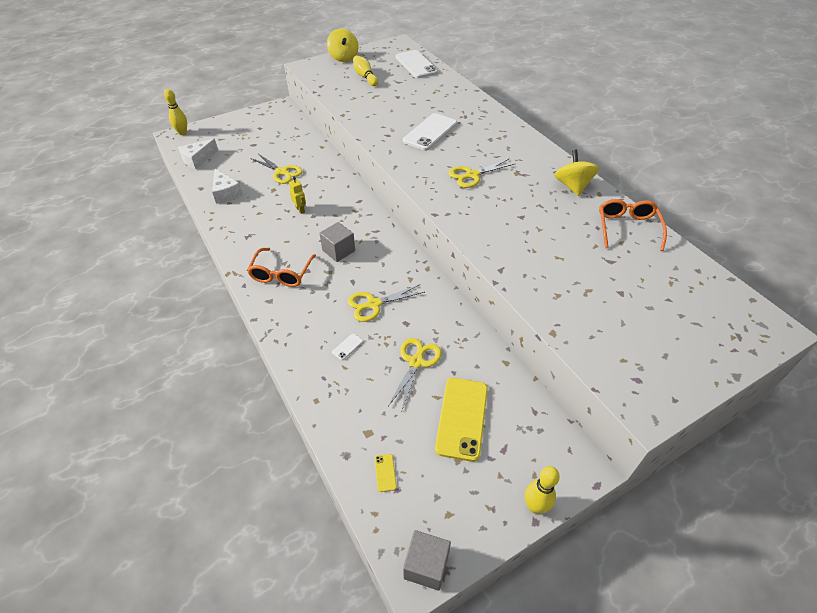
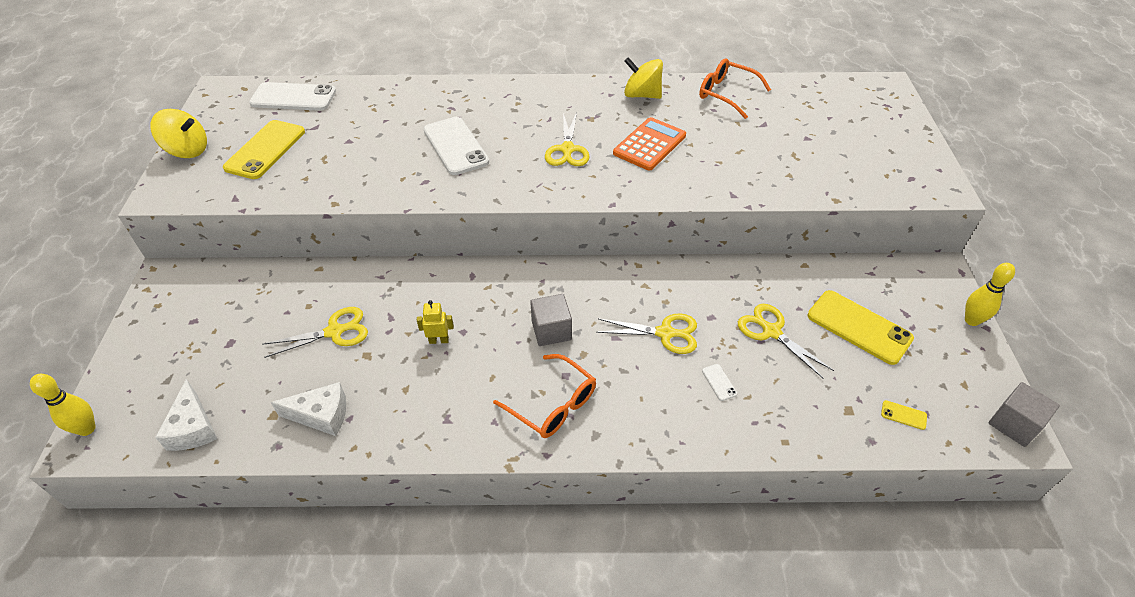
camera: 60 degrees left, 0 degrees up
yellow scissors [347,284,425,322] -> yellow scissors turned 90 degrees counterclockwise [596,313,697,354]
yellow bowling pin [353,55,378,86] -> yellow phone [223,120,305,179]
none -> orange calculator [613,117,686,171]

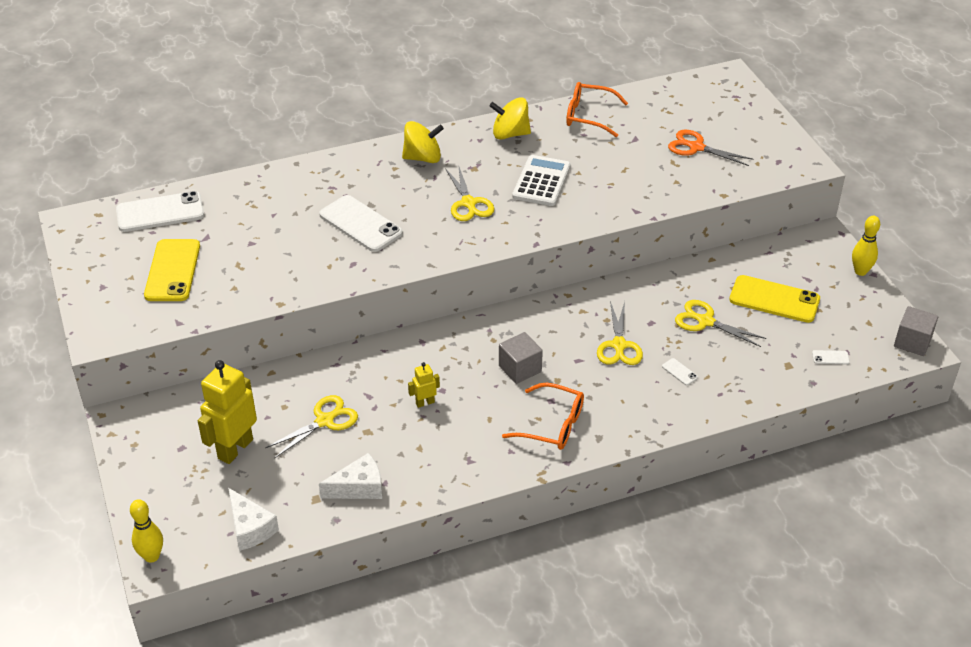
camera: 20 degrees left, 5 degrees down
yellow spinning top [151,109,207,158] -> yellow spinning top moved to [402,121,444,163]
yellow scissors [596,313,697,354] -> yellow scissors turned 105 degrees clockwise [597,301,643,365]
orange calculator [613,117,686,171] -> white calculator [512,155,571,206]
yellow phone [881,400,927,430] -> white phone [812,350,850,365]
none -> yellow robot [198,360,257,464]
none -> orange scissors [668,130,753,166]

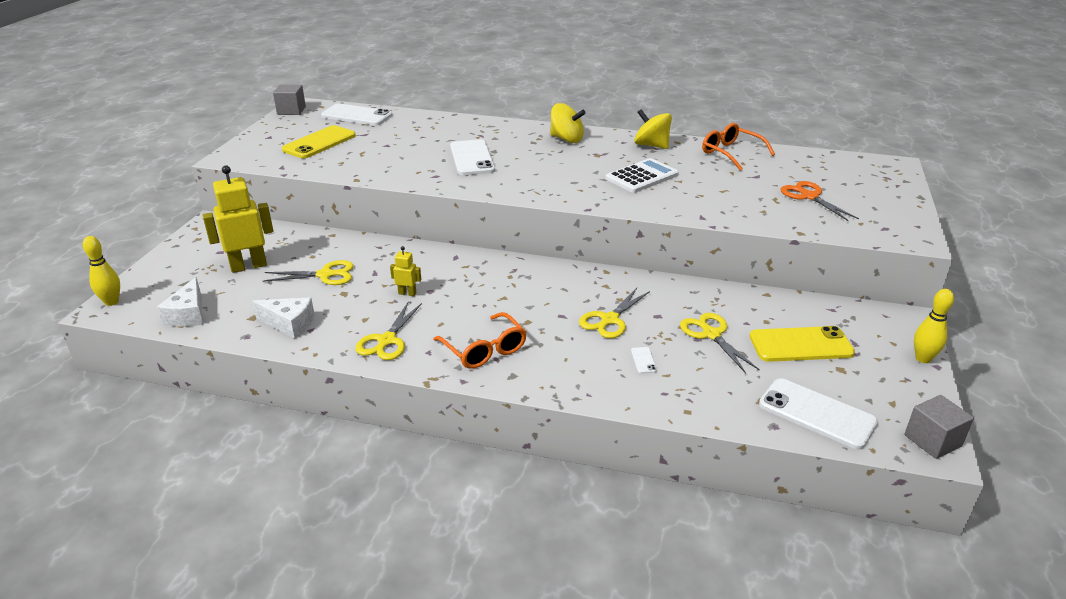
camera: 35 degrees right, 10 degrees down
yellow scissors [445,165,494,221] -> yellow scissors moved to [355,302,422,360]
grey cube [499,332,543,384] -> grey cube moved to [273,85,306,115]
yellow phone [729,275,820,323] -> yellow phone turned 60 degrees counterclockwise [749,326,855,362]
white phone [812,350,850,365] -> white phone [759,378,878,449], size x2.50

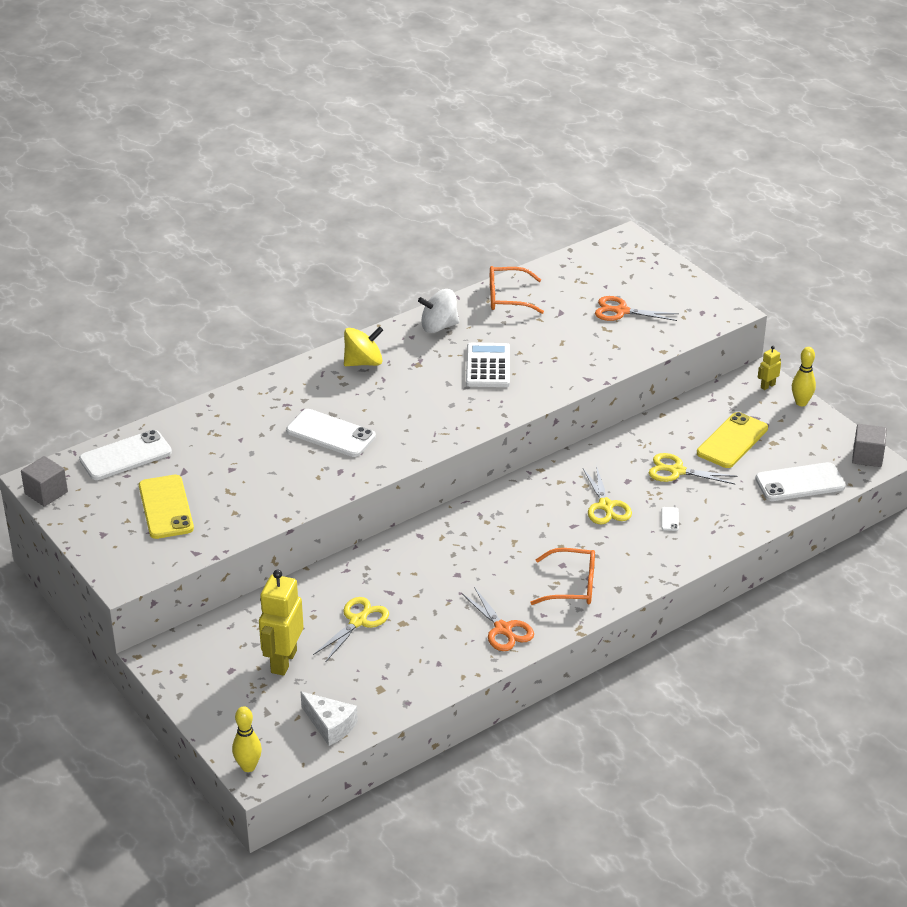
camera: 50 degrees left, 5 degrees up
white cheese [252,297,315,338] -> none
yellow scissors [355,302,422,360] -> orange scissors [462,587,534,651]
yellow robot [390,246,421,296] -> yellow robot moved to [758,346,781,390]
white phone [631,347,657,373] -> white phone turned 60 degrees clockwise [662,507,679,531]
yellow spinning top [634,109,672,149] -> white spinning top [418,289,459,333]

